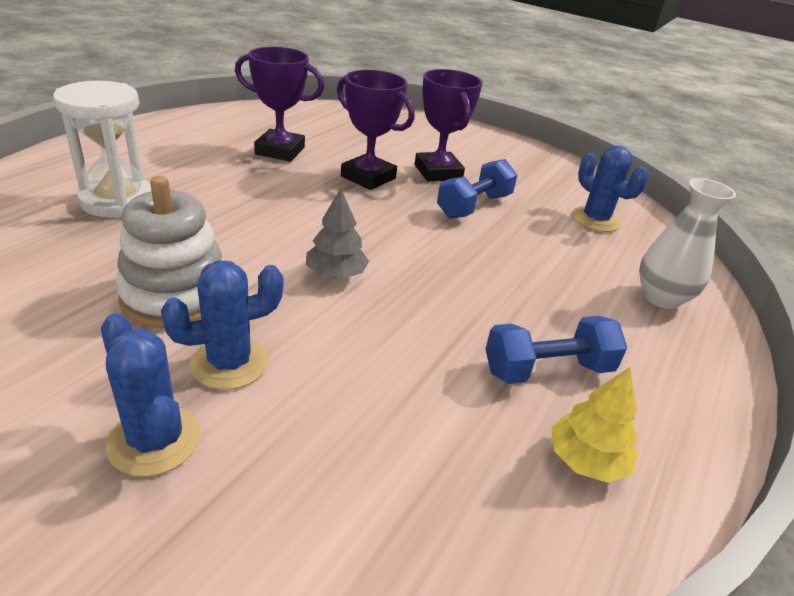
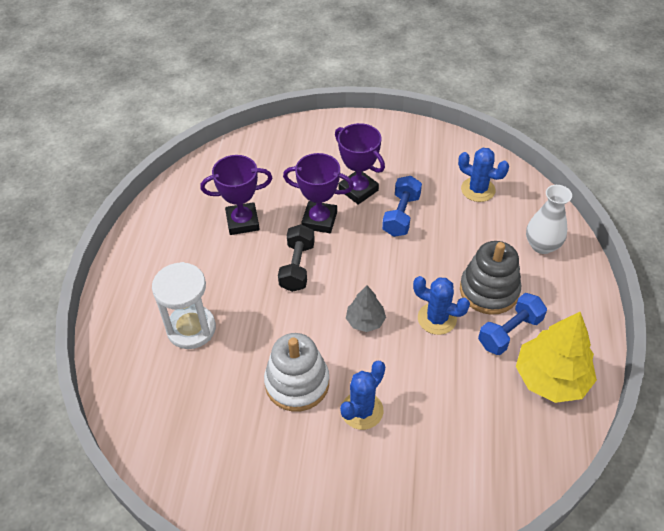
camera: 20 degrees left, 15 degrees up
blue cactus [101,314,200,477] -> blue cactus moved to [413,276,470,335]
yellow tree [551,367,638,483] -> yellow tree [516,312,597,403], size x1.83
none -> black dumbbell [278,224,315,292]
none -> grey stacking toy [460,241,521,315]

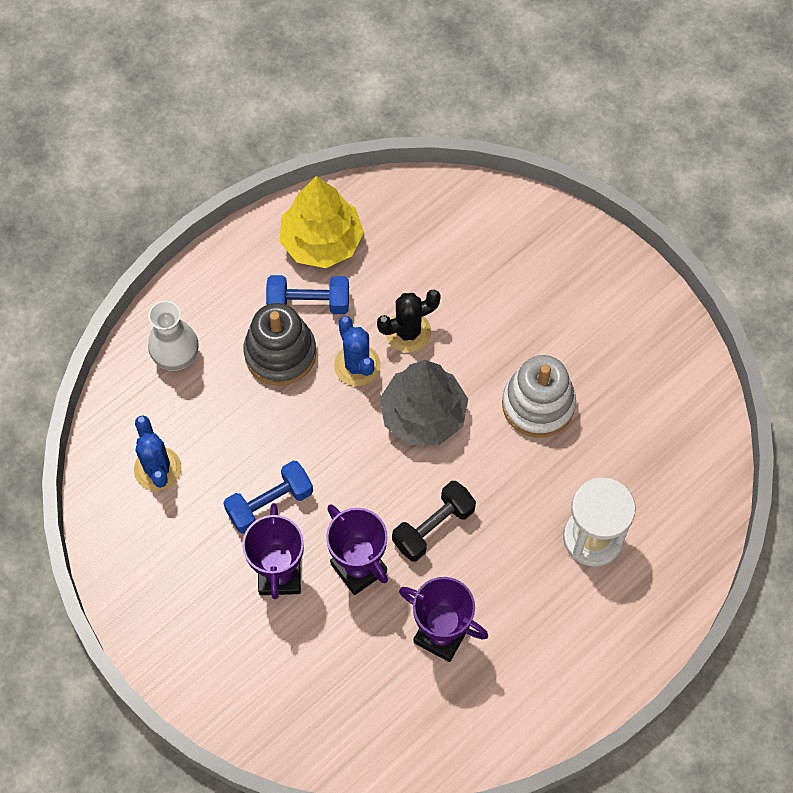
camera: 140 degrees left, 15 degrees up
blue cactus [340,361,385,430] -> none
grey tree [346,285,386,332] -> grey tree [380,360,468,445], size x1.83
none -> black cactus [377,290,441,352]

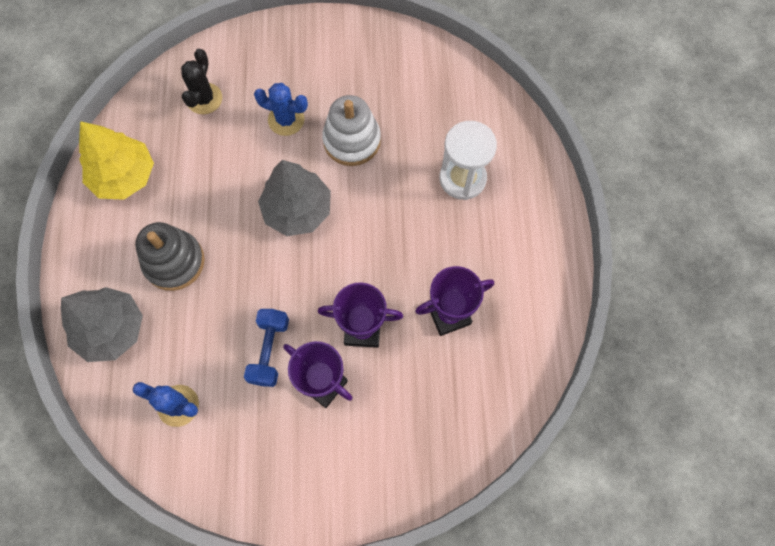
camera: 50 degrees left, 5 degrees up
white vase [148,300,199,371] -> grey tree [61,287,143,362]
blue dumbbell [266,275,349,314] -> none
blue cactus [334,316,380,386] -> blue cactus moved to [254,83,308,136]
black cactus [377,290,441,352] -> black cactus moved to [181,49,222,114]
black dumbbell [392,481,476,561] -> none

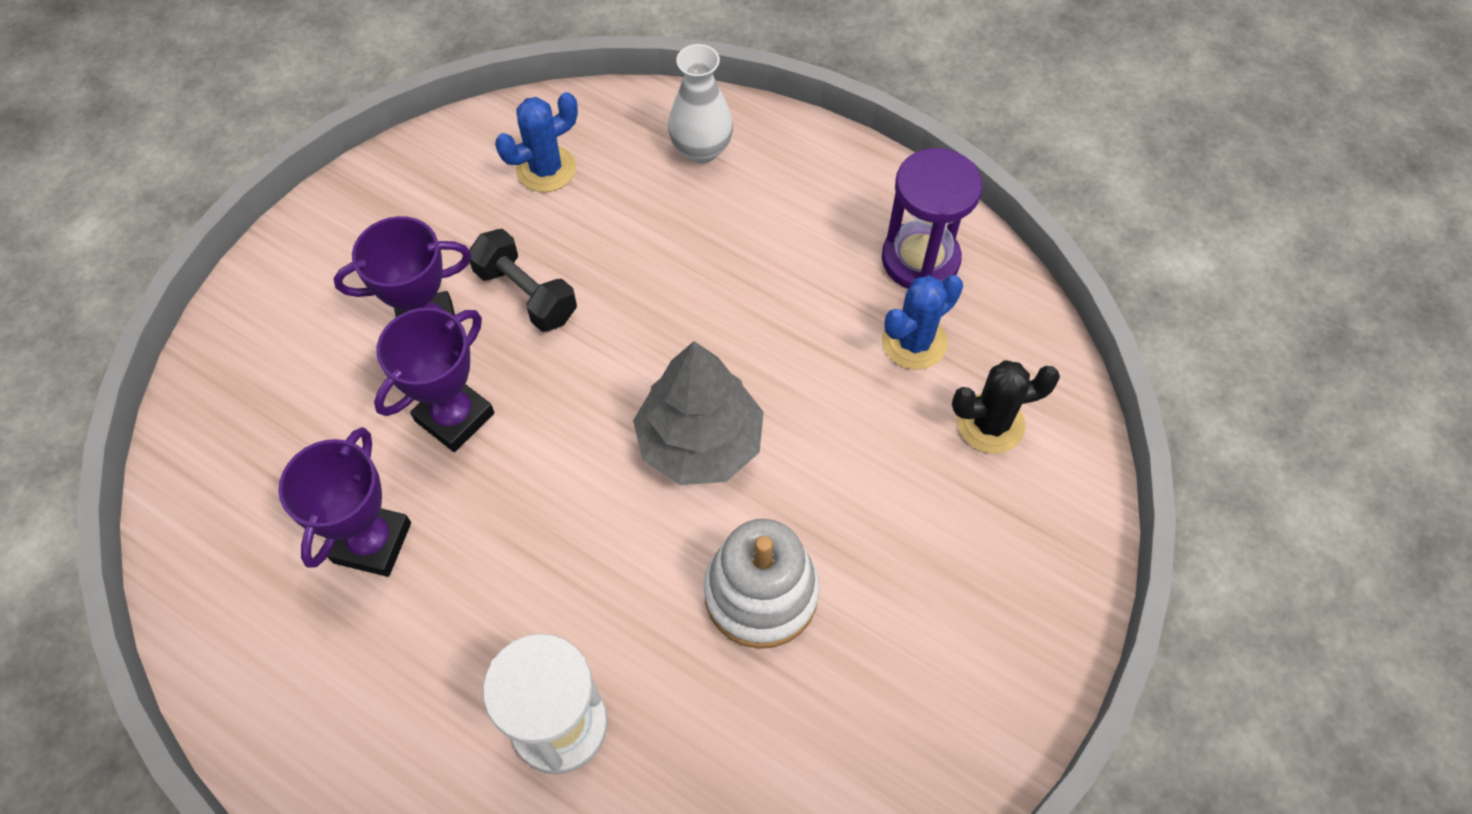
camera: 125 degrees right, 10 degrees down
grey tree [61,287,143,362] -> white vase [668,44,733,163]
yellow tree [79,121,154,200] -> purple hourglass [882,148,982,289]
grey stacking toy [135,222,205,291] -> none
black cactus [181,49,222,114] -> black cactus turned 60 degrees counterclockwise [952,360,1060,454]
blue dumbbell [244,309,289,387] -> black dumbbell [469,229,577,332]
blue cactus [254,83,308,136] -> blue cactus moved to [882,275,963,370]

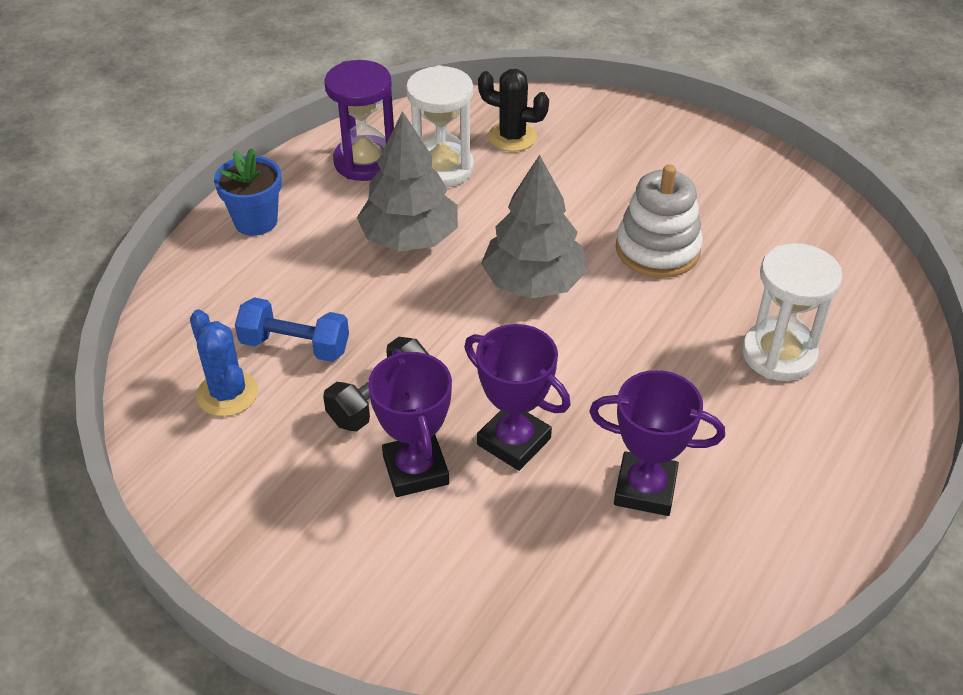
camera: 90 degrees left, 15 degrees down
white vase [668,44,733,163] -> none
blue cactus [882,275,963,370] -> white hourglass [406,65,474,187]
black cactus [952,360,1060,454] -> black cactus turned 60 degrees counterclockwise [478,69,549,152]
none -> blue flower pot [214,148,282,236]
none -> blue dumbbell [235,297,349,362]
none -> grey tree [357,111,458,252]

